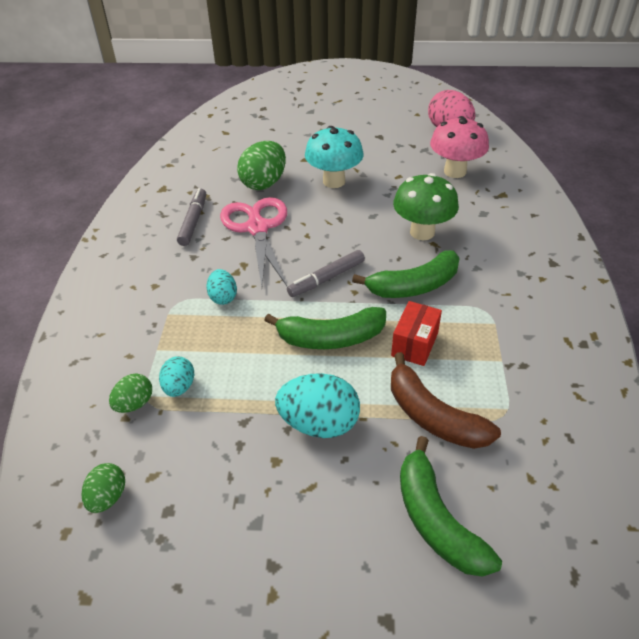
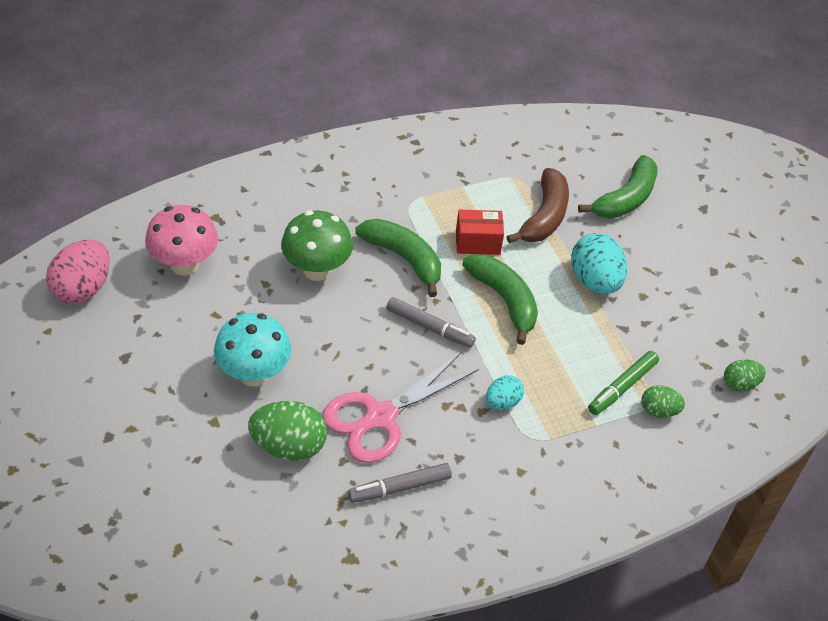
camera: 120 degrees left, 5 degrees up
turquoise egg [159,356,194,397] -> green marker [588,351,659,415]

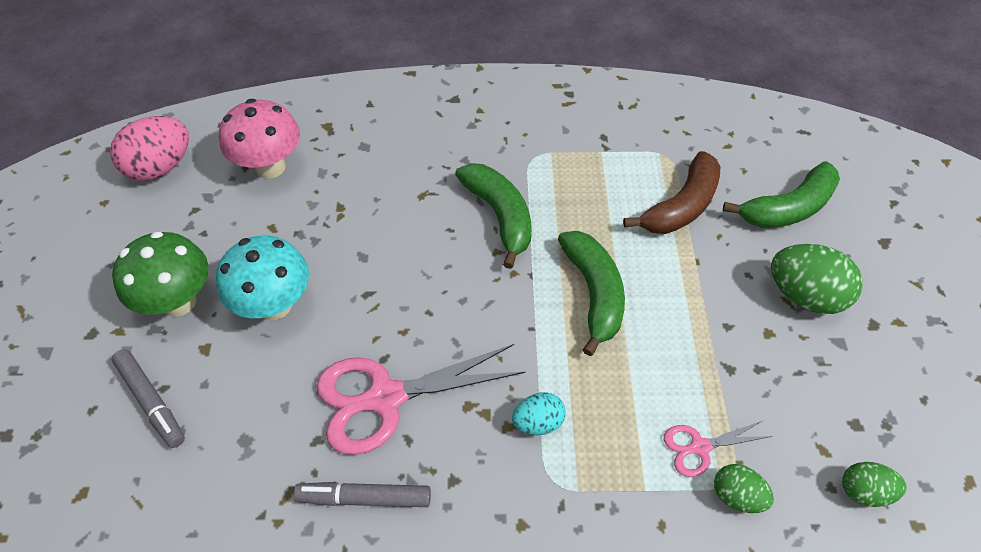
camera: 25 degrees right, 5 degrees up
green egg [248,401,327,461] -> green egg moved to [771,244,863,314]
green mushroom [281,210,353,281] -> green mushroom moved to [112,231,208,317]
grey marker [386,297,476,348] -> grey marker moved to [112,349,185,448]
red box [456,210,504,255] -> none
turquoise egg [571,233,627,294] -> none
green marker [588,351,659,415] -> pink scissors [664,420,772,477]

